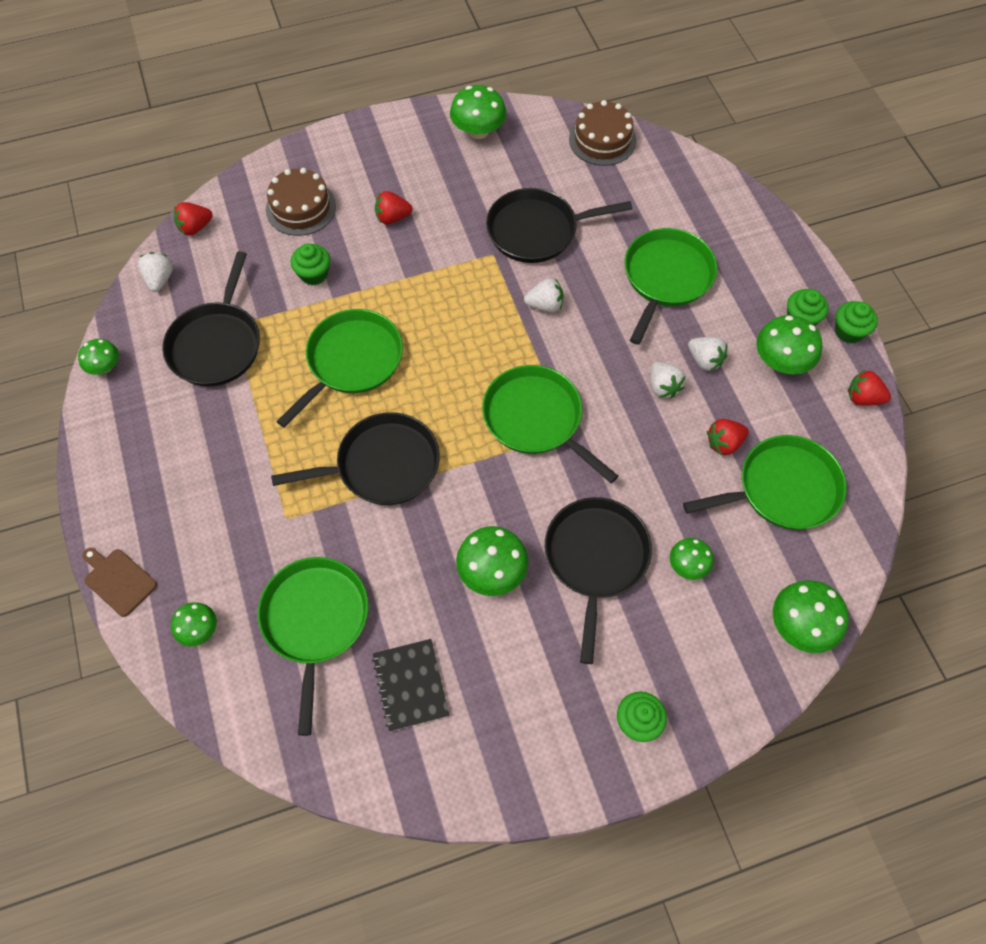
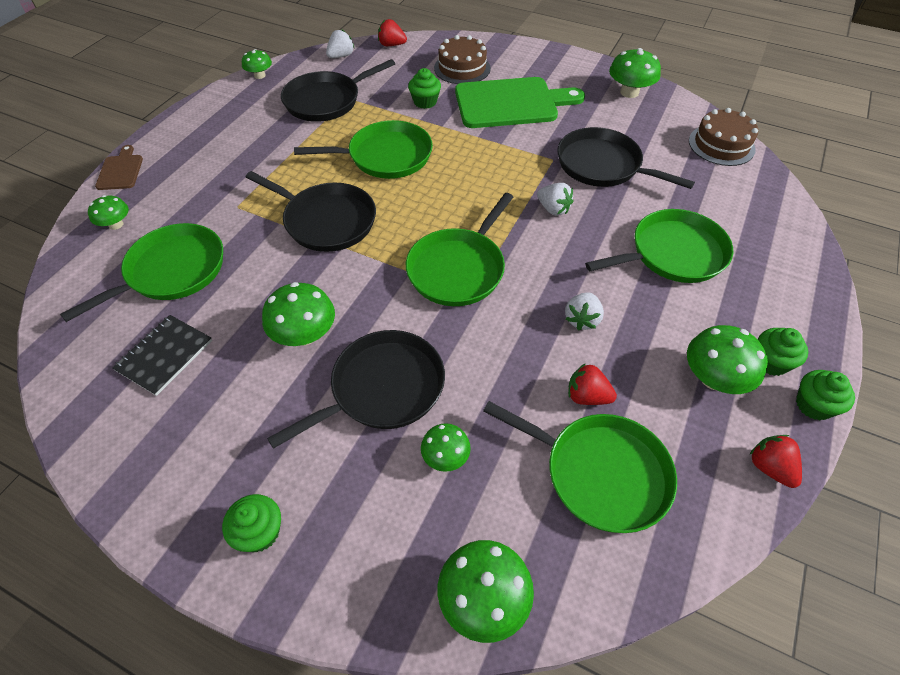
camera: 45 degrees right, 10 degrees down
red strawberry [375,191,413,225] -> green cutting board [455,77,585,128]
green pan [482,365,618,483] -> green pan turned 150 degrees counterclockwise [406,193,513,306]
white strawberry [688,337,727,372] -> none

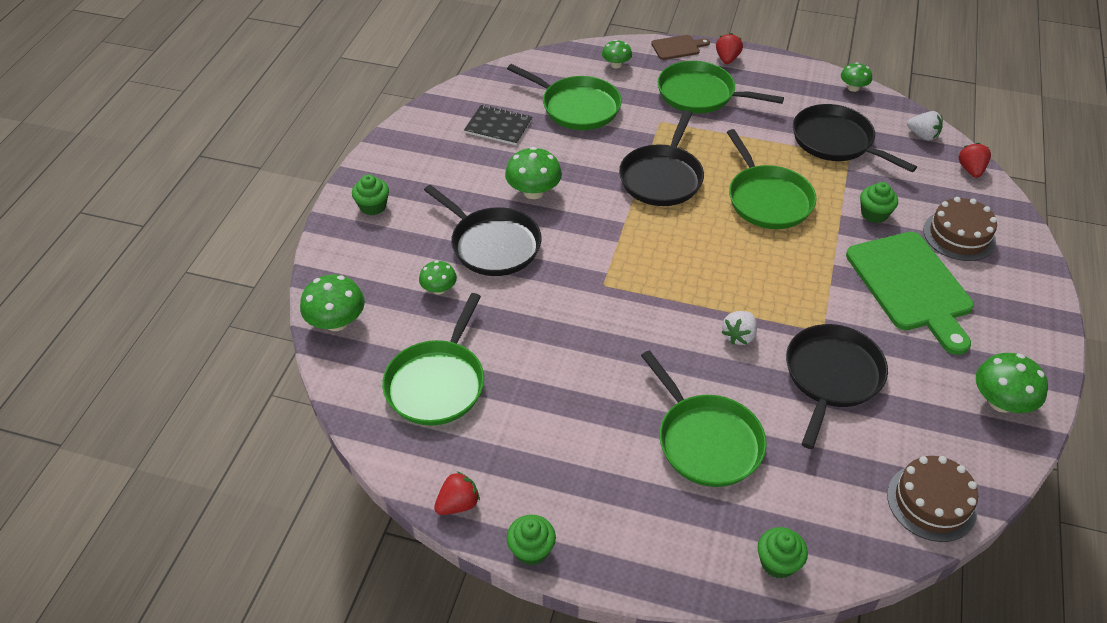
camera: 80 degrees right, 5 degrees down
green pan [406,193,513,306] -> green pan moved to [658,61,784,113]
white strawberry [565,292,604,331] -> none
red strawberry [568,363,617,405] -> red strawberry moved to [716,33,743,64]
green mushroom [687,325,768,394] -> none
green cupcake [758,328,808,376] -> green cupcake moved to [757,527,808,579]

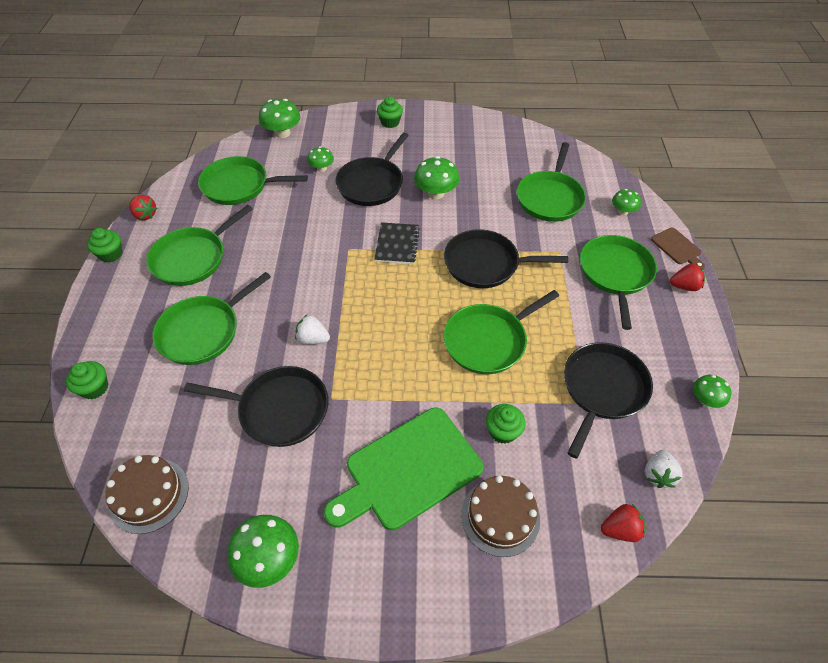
camera: 75 degrees right, 5 degrees up
black notebook [464,105,532,145] -> black notebook moved to [374,222,420,264]
none -> green pan [146,205,253,286]

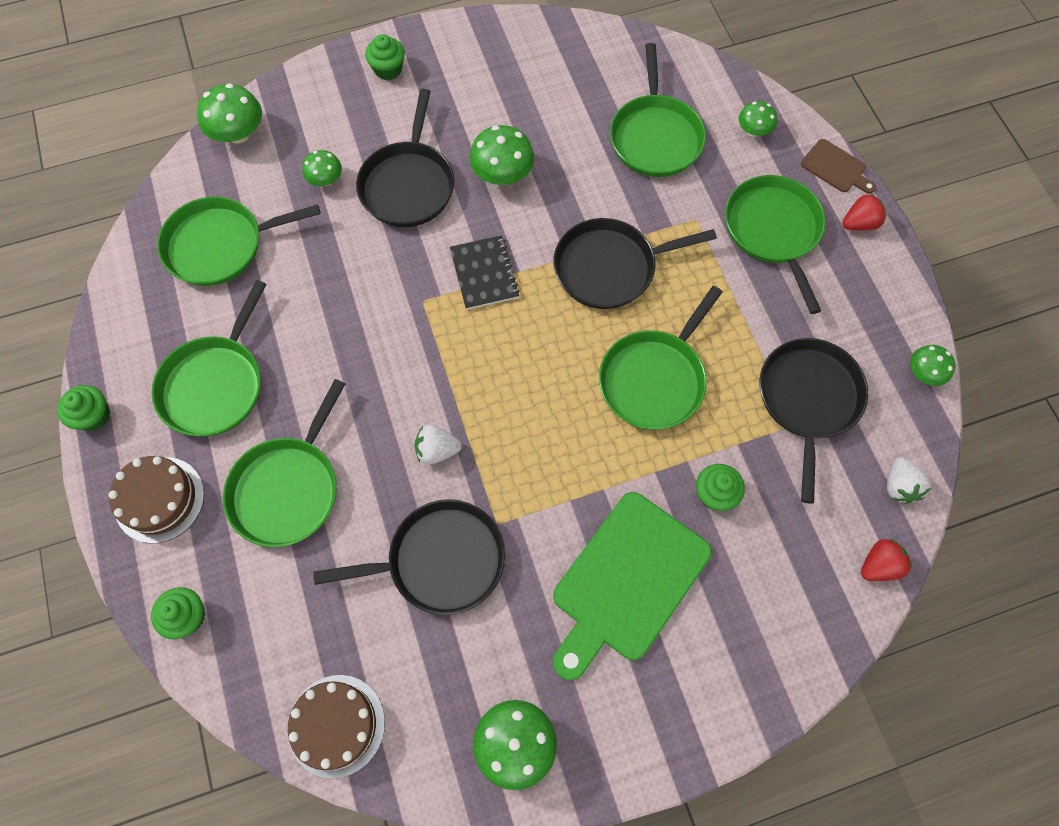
camera: 20 degrees left, 15 degrees up
red strawberry [129,195,157,220] -> none
brown cake [461,475,540,557] -> brown cake moved to [109,456,204,543]

